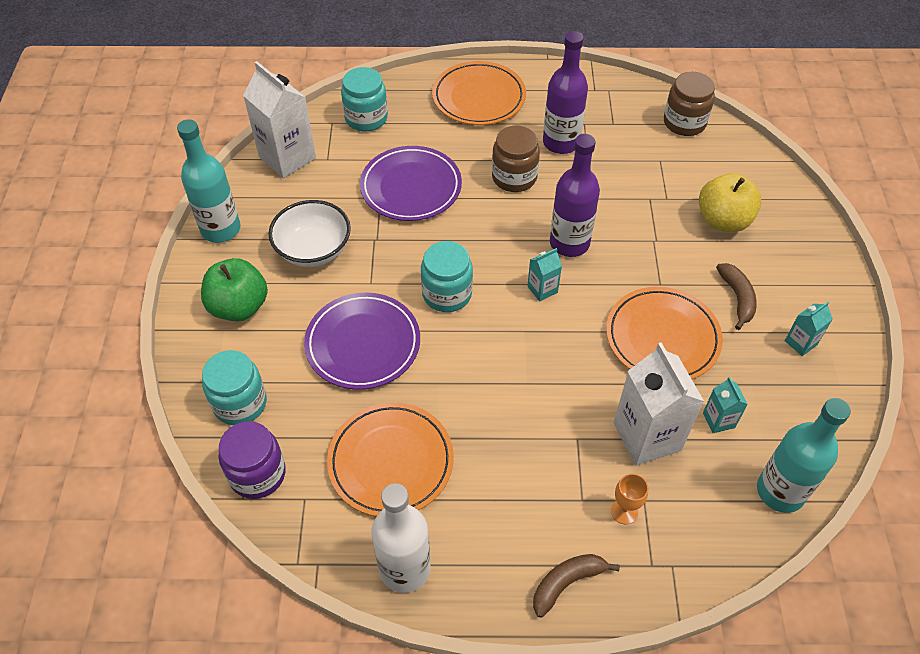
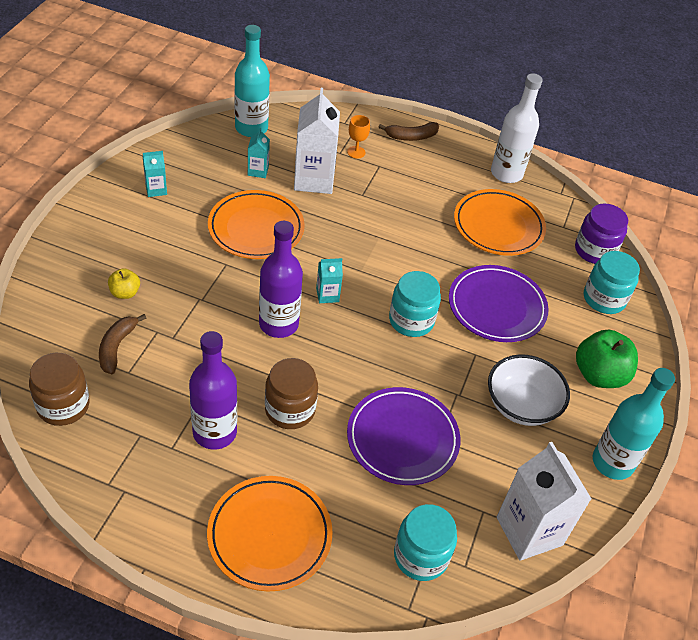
camera: 165 degrees left, 5 degrees down
yellow apple [699,173,762,232] -> yellow apple [108,268,140,299], size x0.53
brown banana [716,263,757,330] -> brown banana moved to [99,314,146,374]

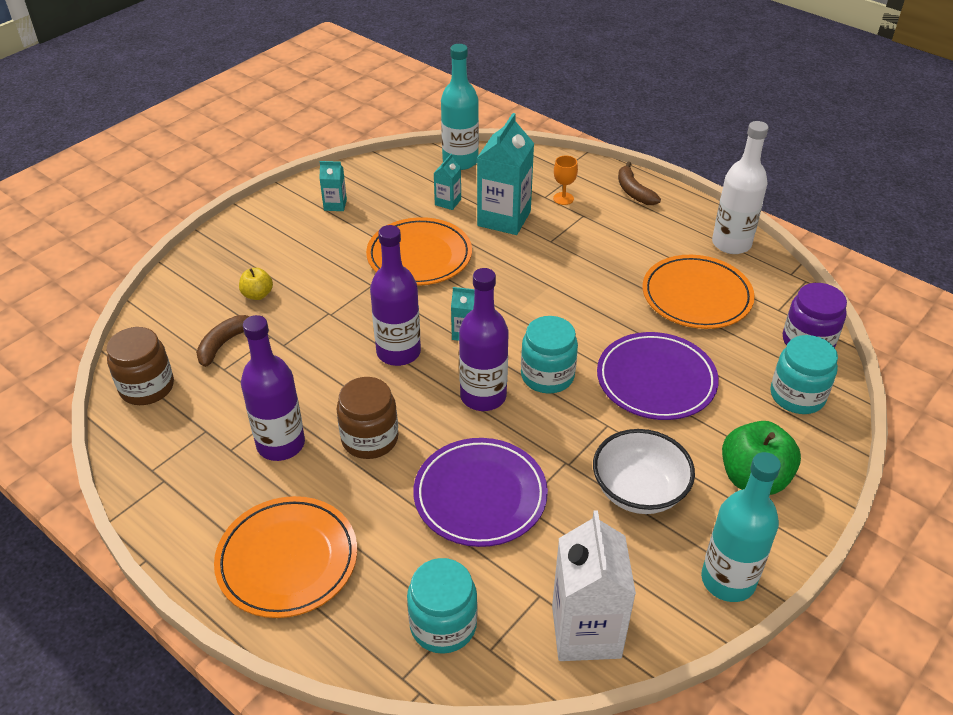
camera: 25 degrees right, 5 degrees down
white carton [294,88,340,194] -> turquoise carton [477,113,534,235]
brown banana [379,122,439,141] -> brown banana turned 60 degrees clockwise [618,162,661,205]
none -> purple bottle [459,268,509,411]

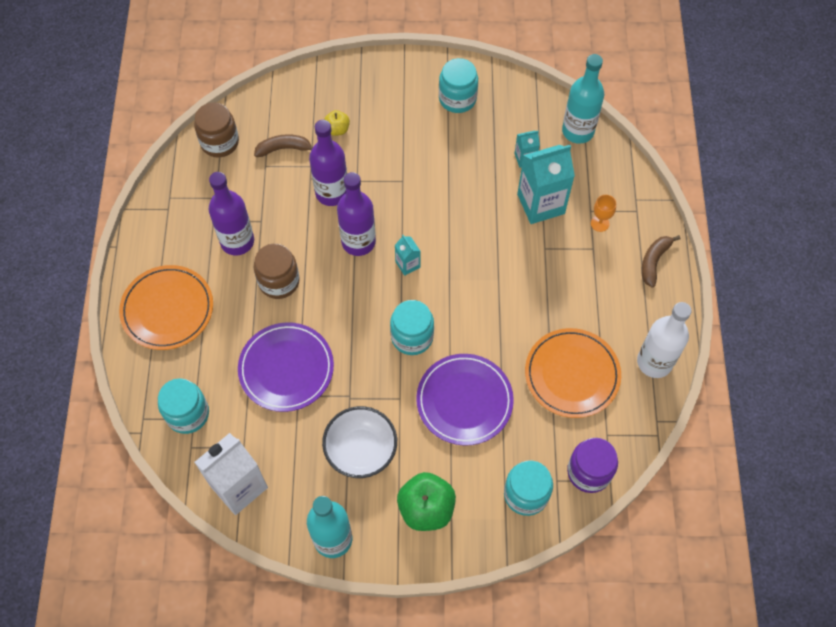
camera: 50 degrees right, 20 degrees up
turquoise carton [319,161,347,211] -> turquoise jar [439,58,478,113]
orange plate [366,217,472,286] -> none
purple bottle [459,268,509,411] -> purple bottle moved to [309,120,347,206]

